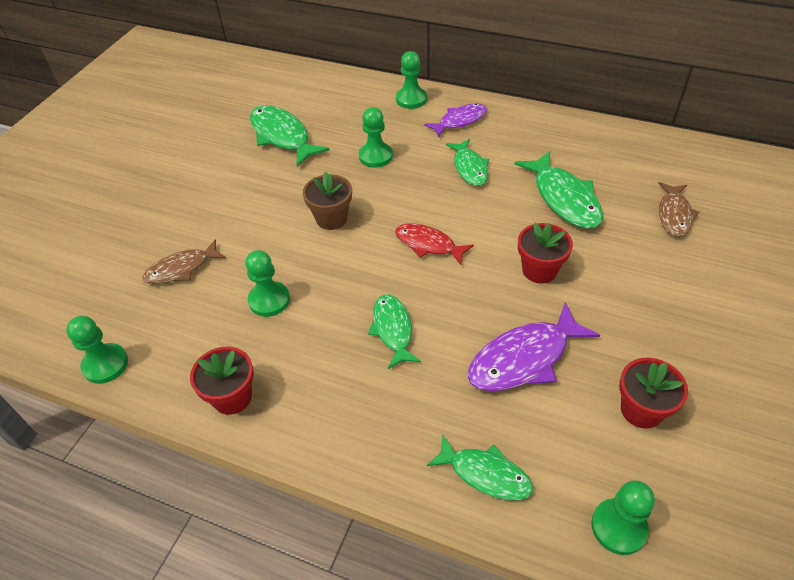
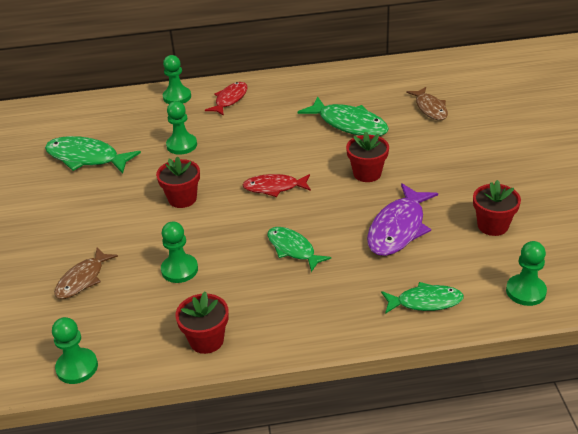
camera: 30 degrees left, 10 degrees down
brown flower pot [303,172,352,230] -> red flower pot [156,156,200,208]
purple fish [424,103,487,138] -> red fish [205,82,248,116]
green fish [446,139,489,186] -> none

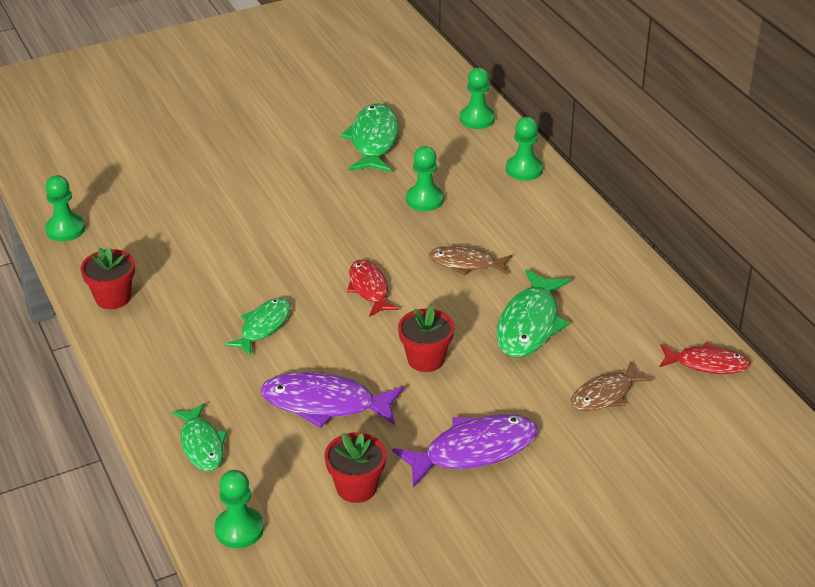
camera: 70 degrees right, 0 degrees up
brown fish [54,248,118,299] -> brown fish moved to [429,246,512,276]
red flower pot [156,156,200,208] -> none
green pawn [161,222,198,283] -> green pawn moved to [460,68,495,129]
red fish [205,82,248,116] -> red fish moved to [659,342,751,374]
none -> purple fish [392,414,538,488]

